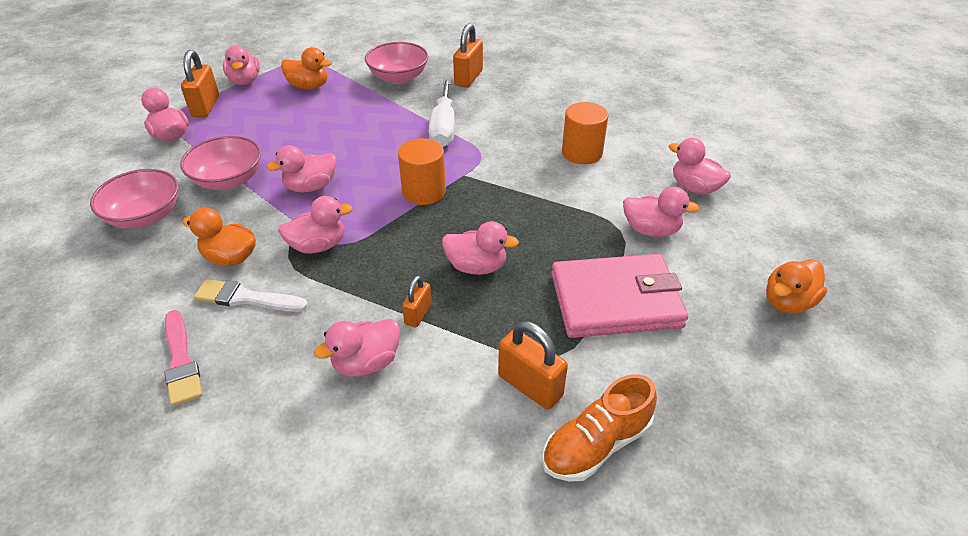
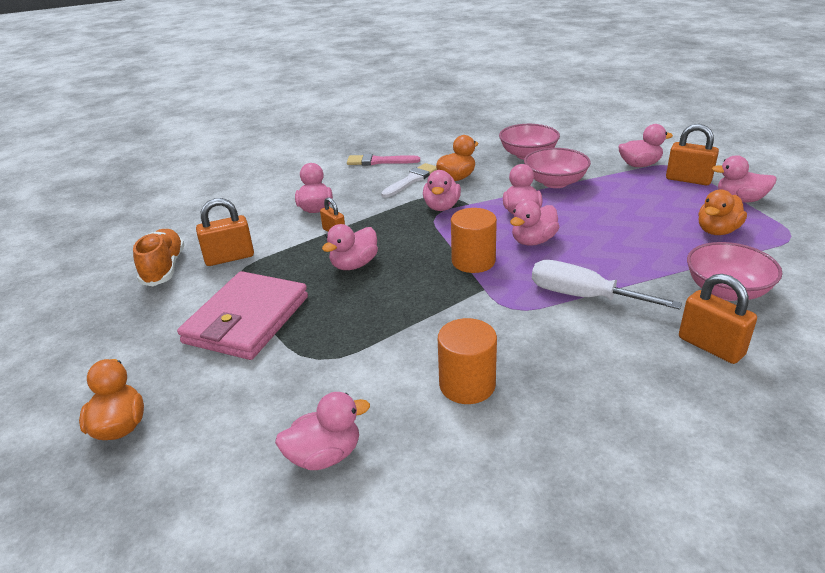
camera: 120 degrees right, 10 degrees down
pink duck [623,187,700,237] -> pink duck moved to [510,200,559,246]

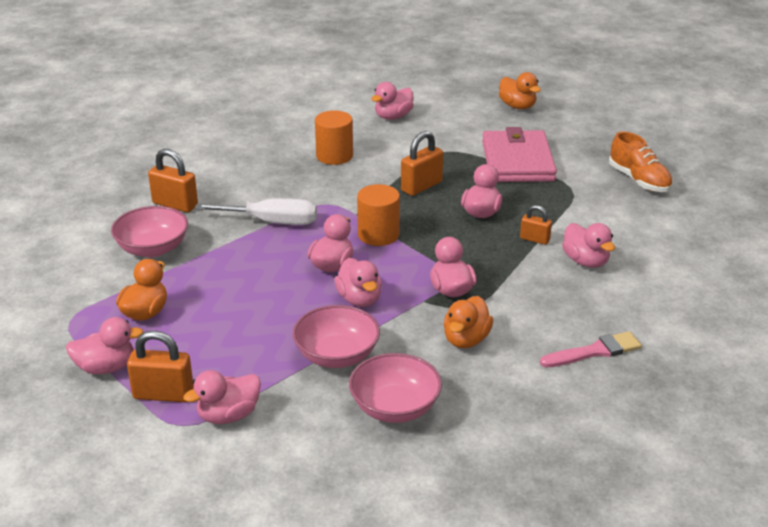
camera: 155 degrees right, 0 degrees up
orange padlock [196,198,254,266] -> orange padlock moved to [401,131,443,196]
white brush [381,163,437,198] -> none

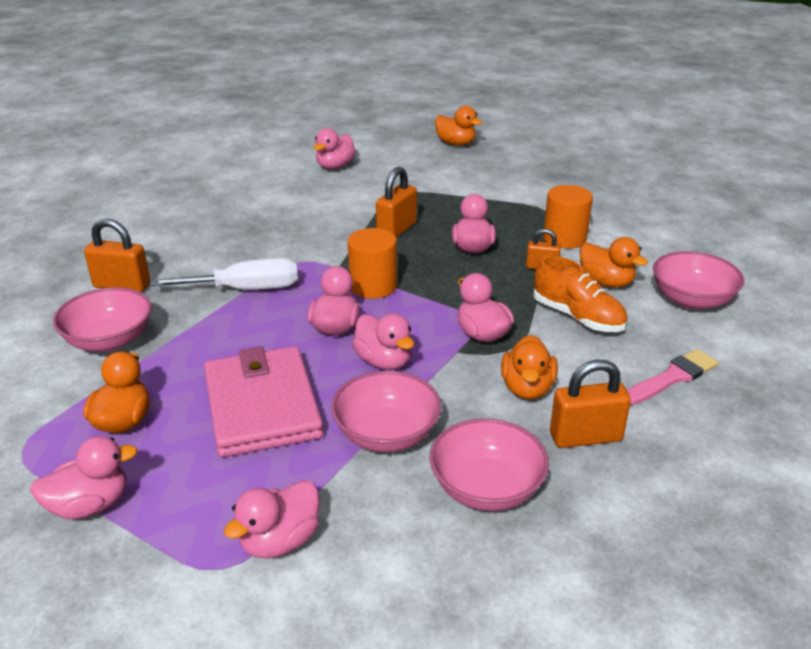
camera: 15 degrees left, 0 degrees up
orange padlock [127,331,194,402] -> orange padlock moved to [550,360,631,448]
orange cylinder [315,110,353,165] -> orange cylinder moved to [543,185,593,249]
pink wallet [482,127,557,182] -> pink wallet moved to [204,346,323,457]
pink duck [562,223,615,268] -> orange duck [580,237,648,288]
orange shoe [609,131,673,192] -> orange shoe moved to [533,256,628,332]
none -> pink bowl [653,251,744,310]

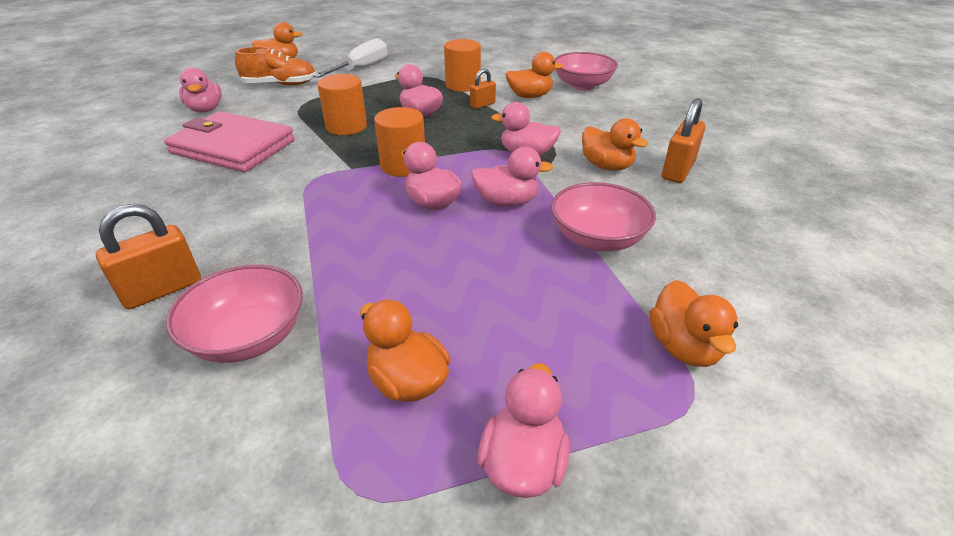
camera: 50 degrees left, 5 degrees up
white screwdriver [150,258,298,290] -> white screwdriver moved to [313,38,388,78]
pink wallet [204,346,323,457] -> pink wallet moved to [164,111,295,172]
pink duck [224,480,320,559] -> orange duck [650,280,738,367]
orange padlock [376,167,417,238] -> orange cylinder [317,74,367,135]
pink bowl [430,418,549,511] -> none
orange shoe [533,256,628,332] -> orange shoe moved to [235,47,316,86]
pink brush [627,349,719,405] -> none

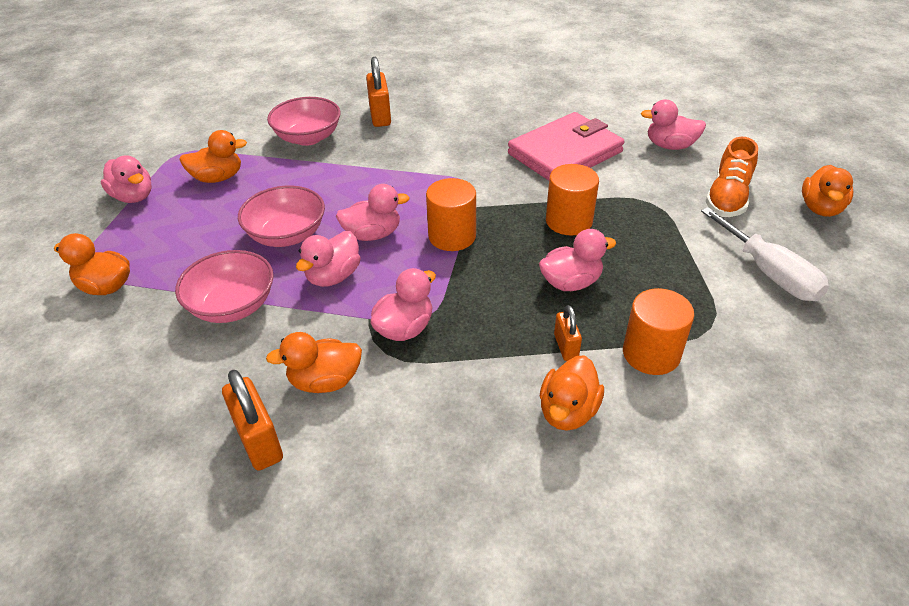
camera: 120 degrees right, 5 degrees up
pink bowl [555,52,618,90] -> pink bowl moved to [238,185,325,247]

